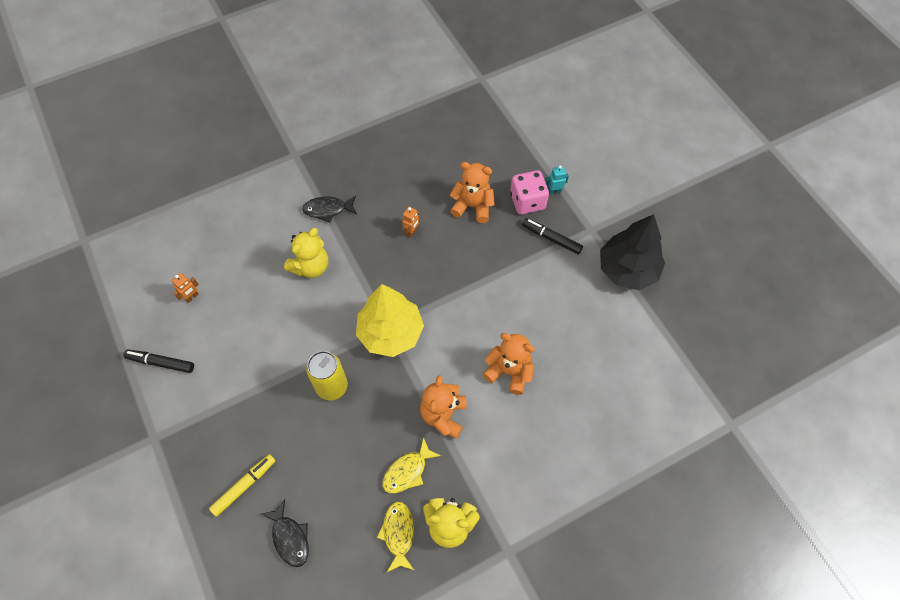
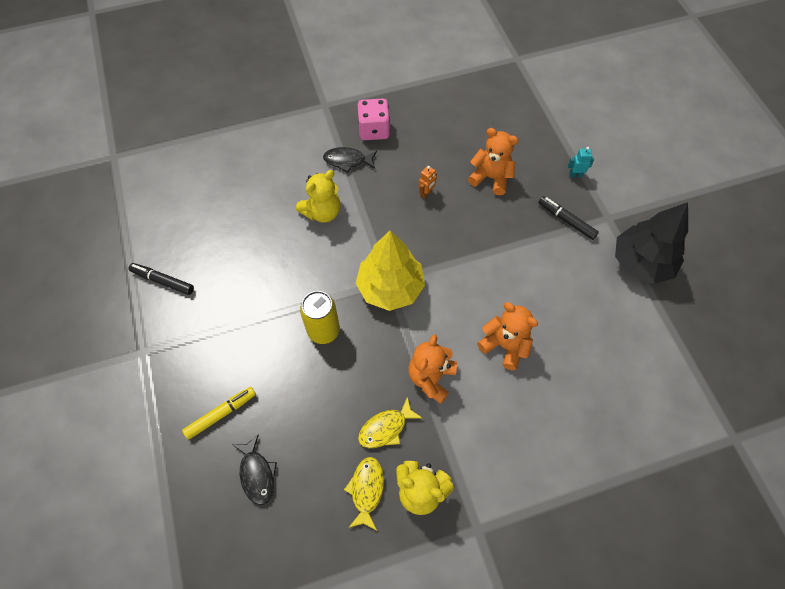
camera: 10 degrees right, 0 degrees up
orange robot [172,273,199,303] -> none
pink dice [510,170,549,214] -> pink dice moved to [358,99,390,140]

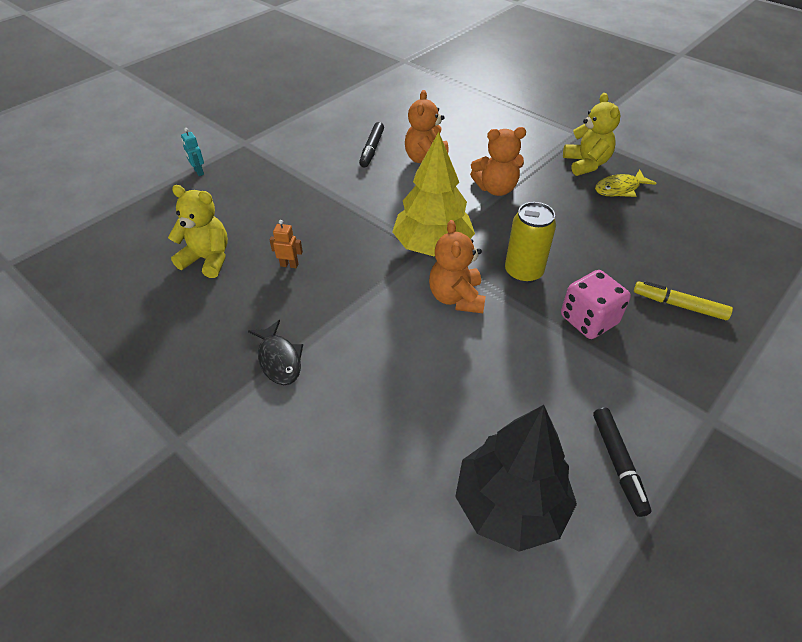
camera: 120 degrees left, 15 degrees down
black fish [233,434,277,505] -> none
yellow teddy bear [296,170,341,223] -> yellow teddy bear moved to [168,185,228,278]
pink dice [358,99,390,140] -> pink dice moved to [561,270,631,339]
yellow fish [358,396,423,448] -> none
orange teddy bear [468,128,518,195] -> orange teddy bear moved to [429,220,486,313]
black marker [538,196,599,240] -> black marker moved to [359,122,384,168]
black tree [615,202,688,284] -> black tree moved to [455,405,577,552]

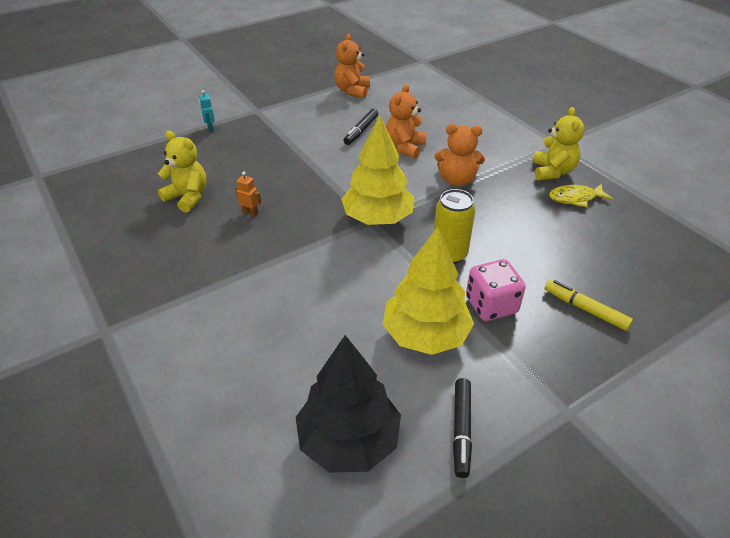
camera: 15 degrees right, 5 degrees down
black fish [248,320,303,385] -> none
orange teddy bear [429,220,486,313] -> orange teddy bear moved to [334,33,370,98]
none -> yellow tree [382,227,474,355]

